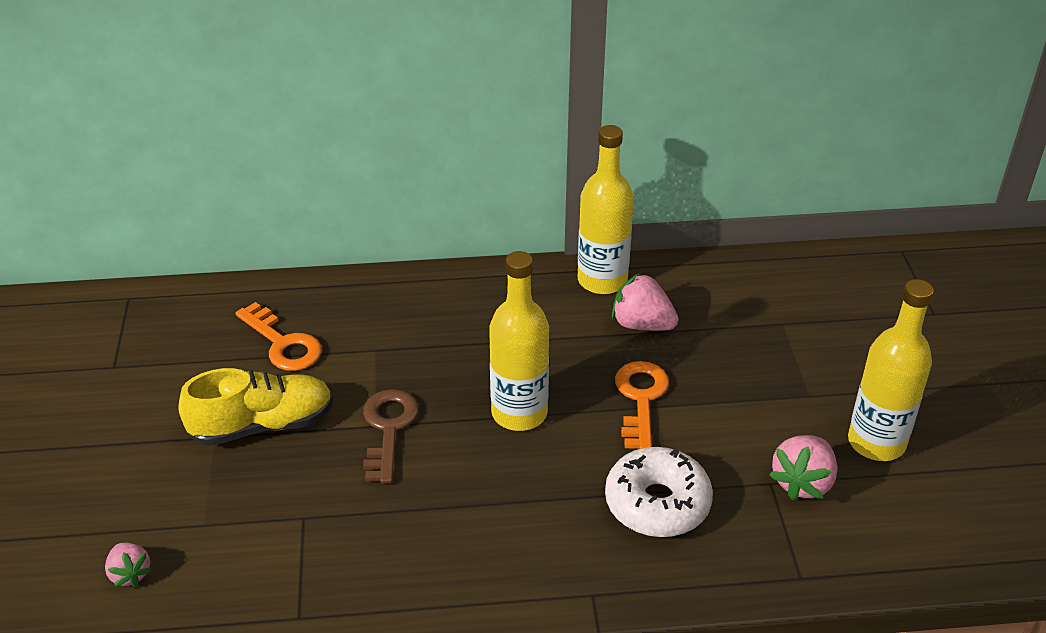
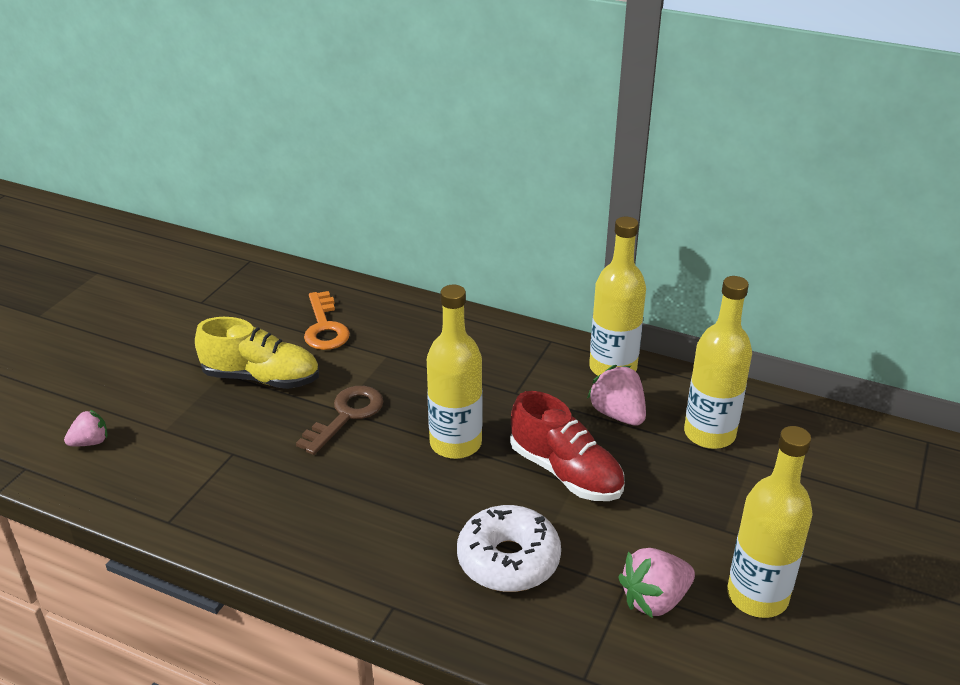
camera: 30 degrees right, 5 degrees down
pink strawberry [105,543,152,587] -> pink strawberry turned 120 degrees counterclockwise [64,410,108,446]
orange key [615,361,669,449] -> red shoe [510,391,624,501]
none -> yellow bottle [684,276,752,449]

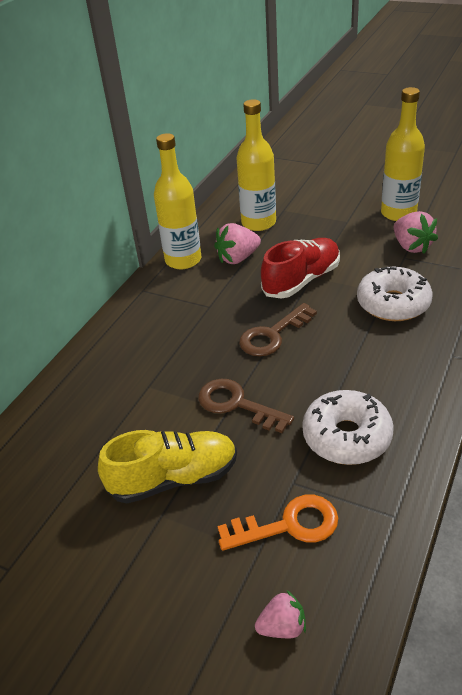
camera: 85 degrees left, 5 degrees up
pink strawberry [64,410,108,446] -> pink strawberry turned 105 degrees clockwise [255,590,306,638]
yellow shoe [195,317,319,389] -> yellow shoe turned 60 degrees clockwise [98,430,237,504]
orange key [304,291,350,350] -> orange key moved to [218,495,338,551]
yellow bottle [427,285,482,459] -> brown key [239,303,317,356]
none -> white donut [302,390,394,465]

